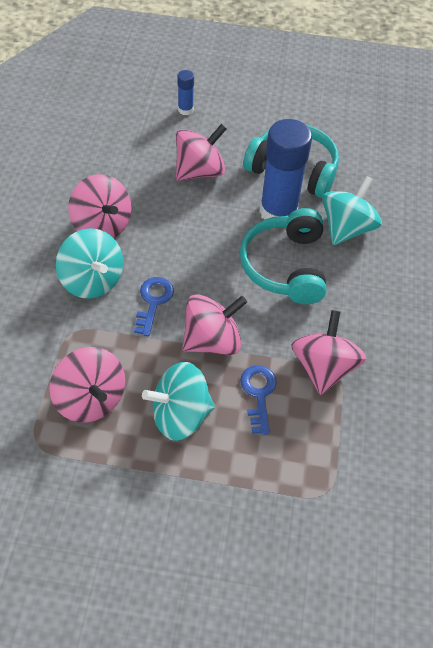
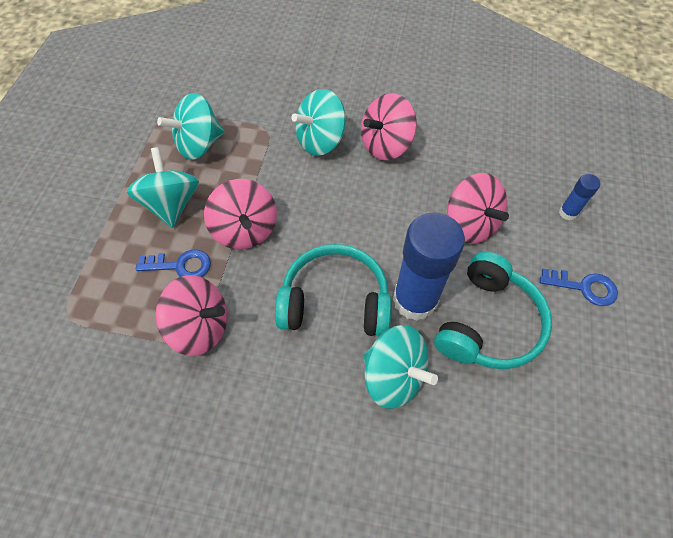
camera: 95 degrees right, 5 degrees up
pink spinning top [50,347,125,422] -> turquoise spinning top [157,93,224,160]
blue key [134,277,174,336] -> blue key moved to [540,269,618,306]

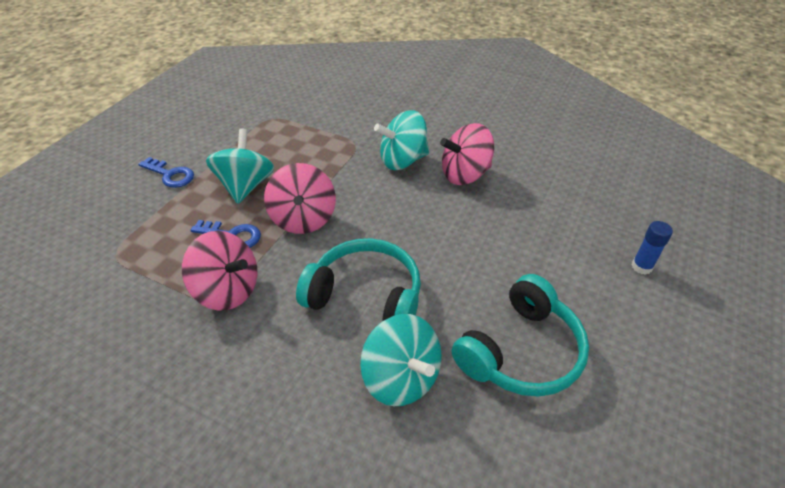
camera: 15 degrees right, 15 degrees down
turquoise spinning top [157,93,224,160] -> none
blue glue stick [393,212,465,321] -> none
pink spinning top [447,173,509,244] -> none
blue key [540,269,618,306] -> blue key moved to [138,157,194,188]

